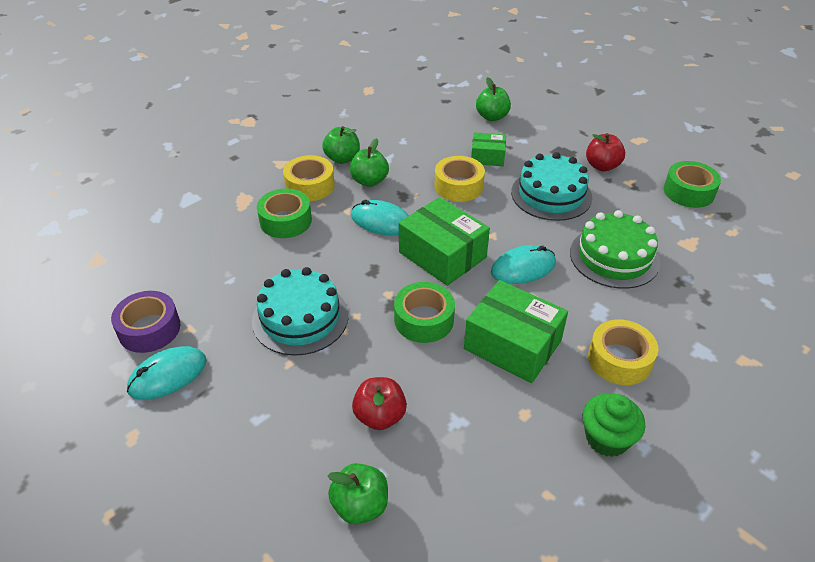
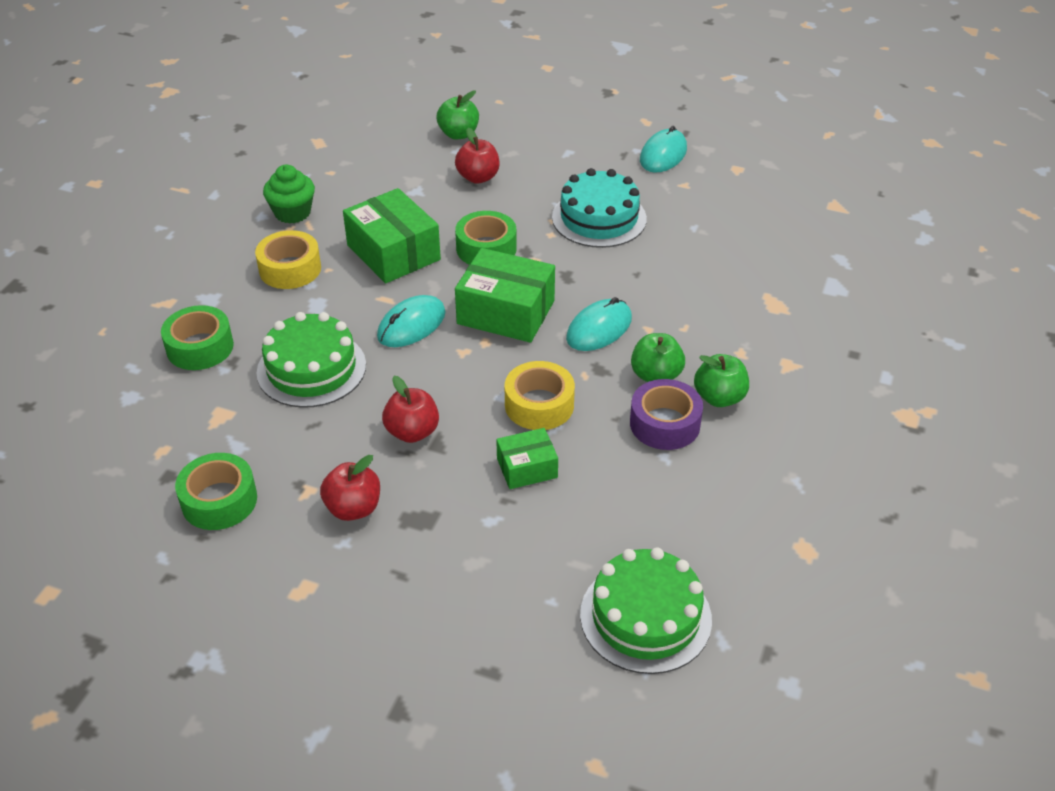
camera: 155 degrees right, 0 degrees up
purple tape [111,291,181,353] -> purple tape moved to [630,379,703,450]
green tape [257,188,312,238] -> green tape moved to [161,305,234,370]
yellow tape [283,155,335,201] -> none
turquoise mouse [351,200,409,235] -> turquoise mouse turned 45 degrees counterclockwise [566,297,632,351]
green box [464,280,568,383] -> green box turned 45 degrees clockwise [343,188,441,283]
green apple [476,77,511,121] -> none
turquoise cake [511,152,592,221] -> red apple [382,376,439,443]
none -> green cake [580,547,712,674]

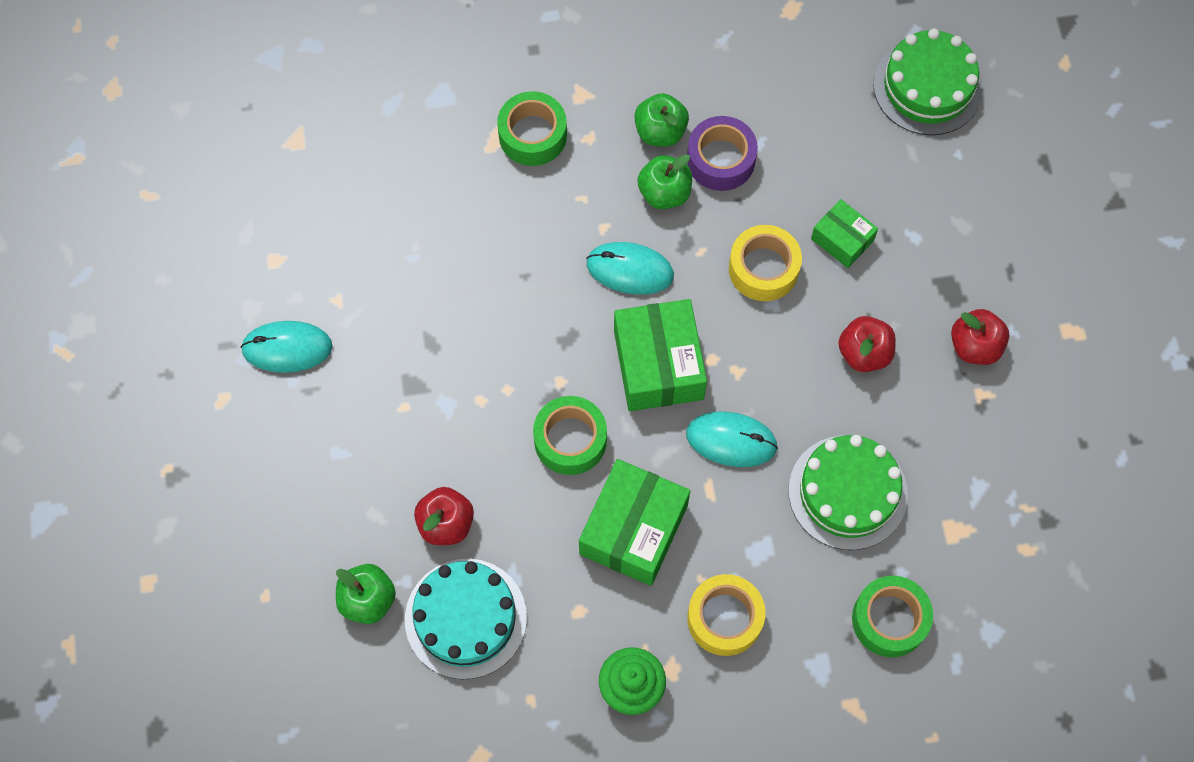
camera: 120 degrees left, 25 degrees up
green tape [175,453,257,530] -> green tape moved to [497,91,567,166]
turquoise cake [552,168,647,248] -> turquoise cake moved to [405,559,527,680]

